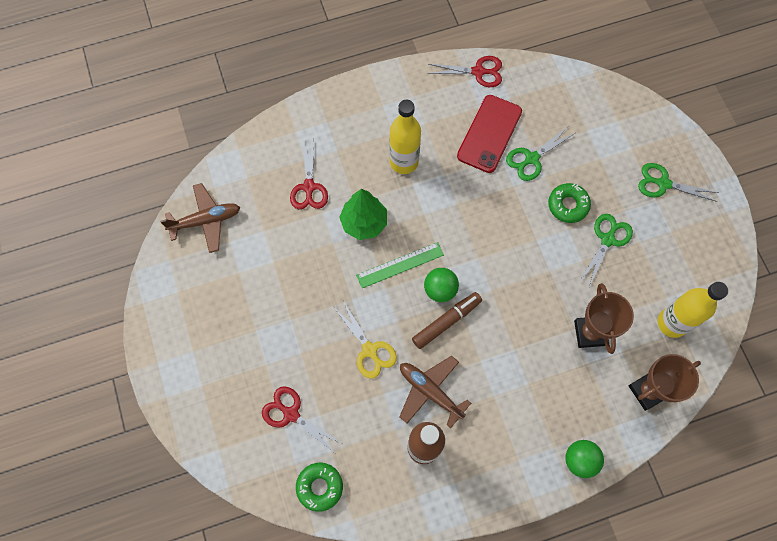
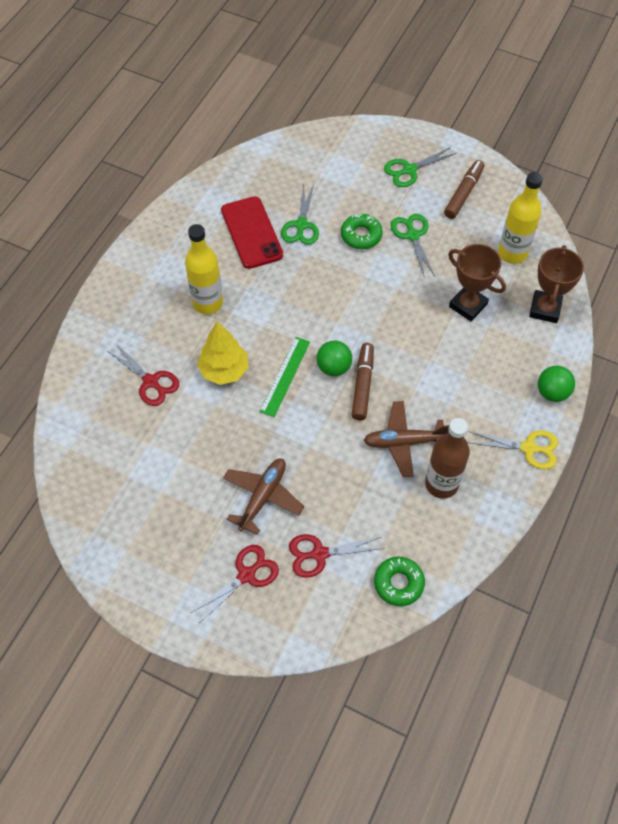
camera: 45 degrees left, 10 degrees down
brown plane [160,183,240,253] -> brown plane moved to [223,459,304,535]
yellow scissors [335,301,397,379] -> yellow scissors moved to [467,430,558,469]
green tree [339,189,387,240] -> yellow tree [197,322,248,385]
red scissors [427,56,502,87] -> red scissors moved to [191,545,279,622]
none -> brown marker [444,160,484,219]

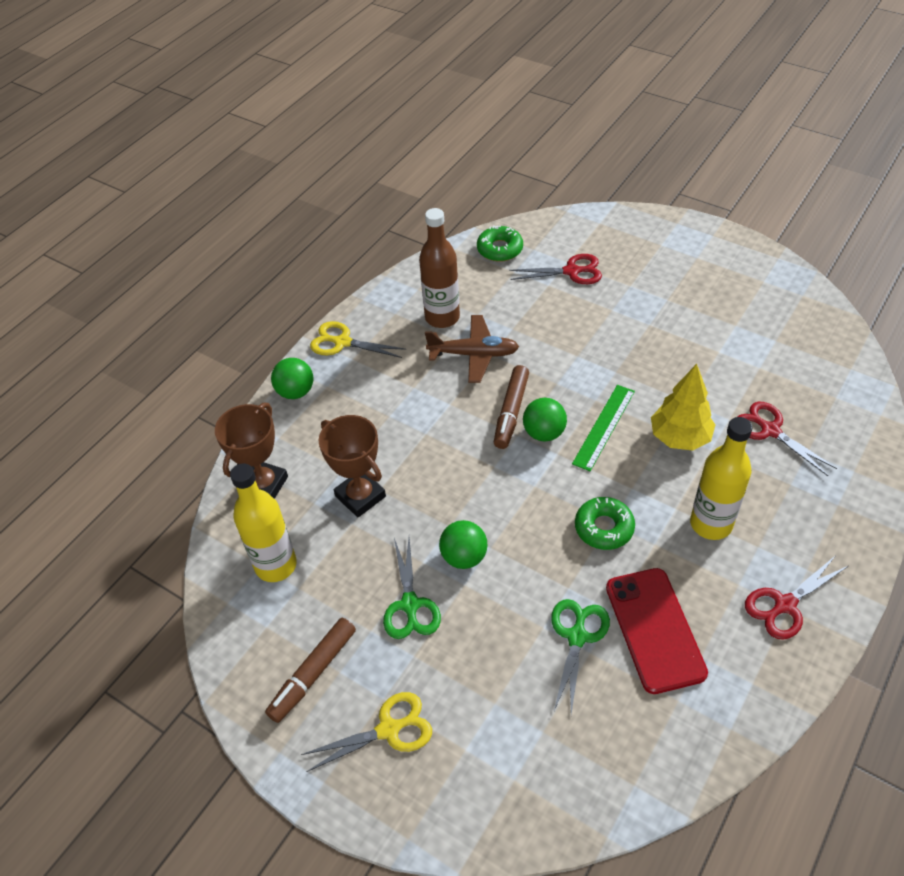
camera: 170 degrees left, 10 degrees down
red scissors [191,545,279,622] -> red scissors moved to [745,556,848,640]
brown plane [223,459,304,535] -> none
green donut [341,214,383,249] -> green donut moved to [575,497,635,550]
green scissors [384,147,457,187] -> yellow scissors [301,692,432,772]
none -> green ball [439,520,487,569]

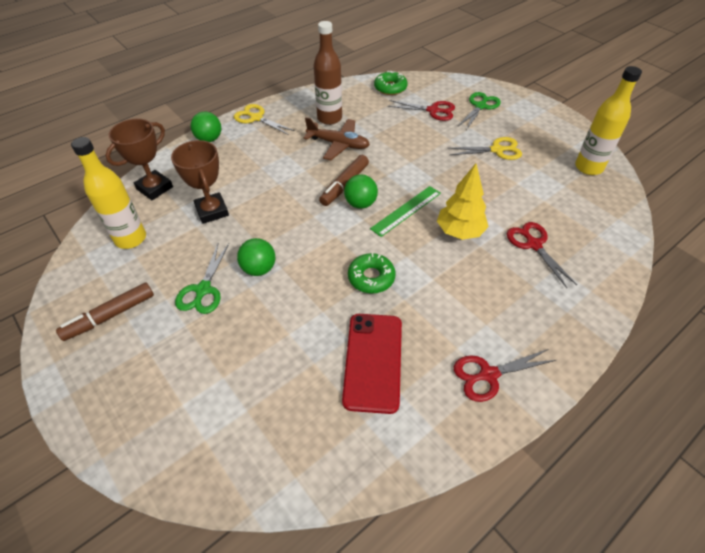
camera: 15 degrees right, 0 degrees up
yellow scissors [301,692,432,772] -> yellow scissors moved to [449,137,522,160]
green scissors [551,599,610,714] -> green scissors moved to [458,92,501,130]
yellow bottle [690,417,753,540] -> yellow bottle moved to [575,66,642,175]

